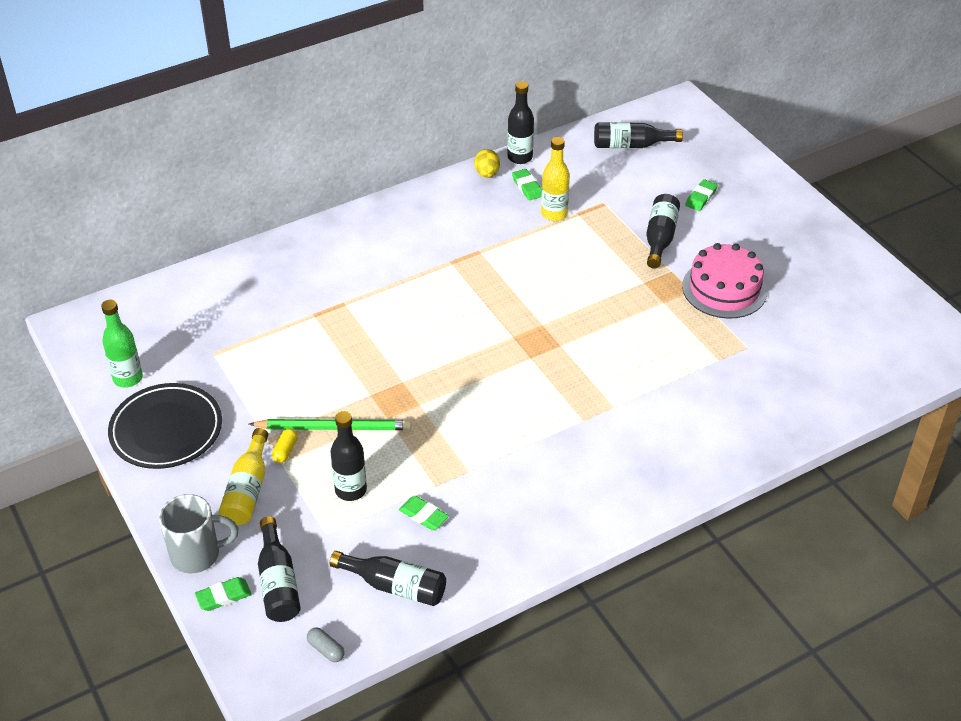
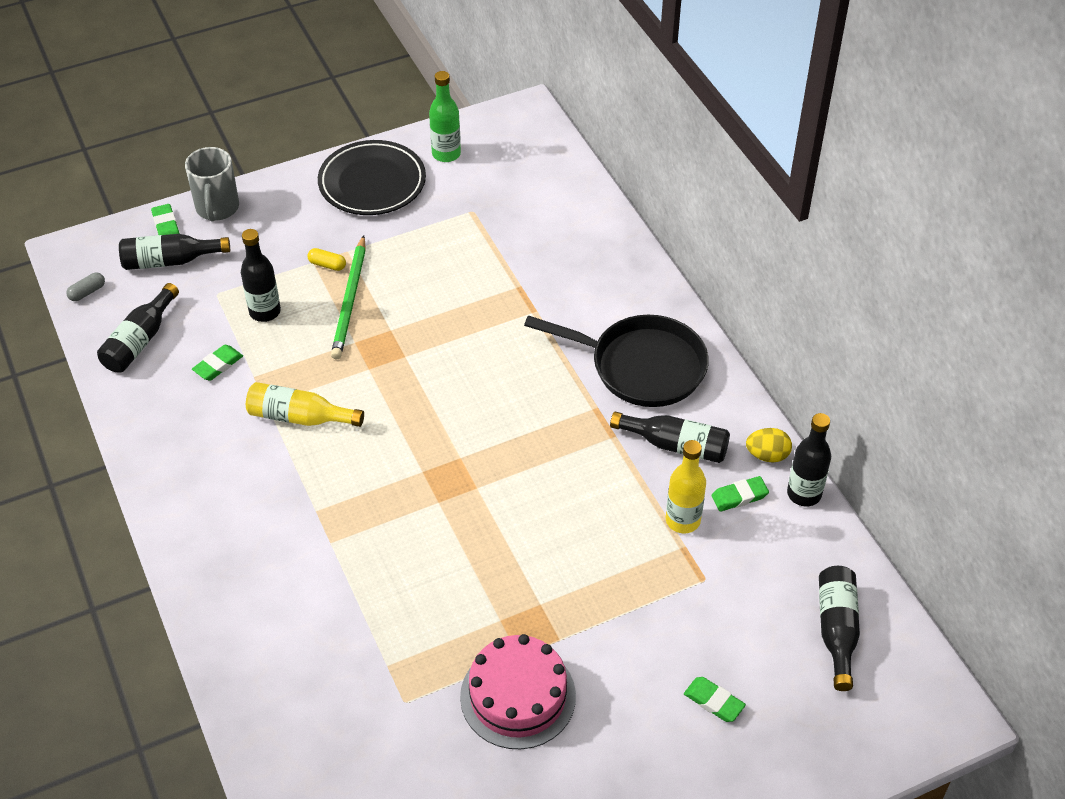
camera: 95 degrees right, 5 degrees up
yellow bottle [219,428,268,525] -> yellow bottle moved to [246,382,364,427]
black bottle [646,194,680,269] -> black bottle moved to [610,412,730,463]
none -> black pan [524,315,709,407]

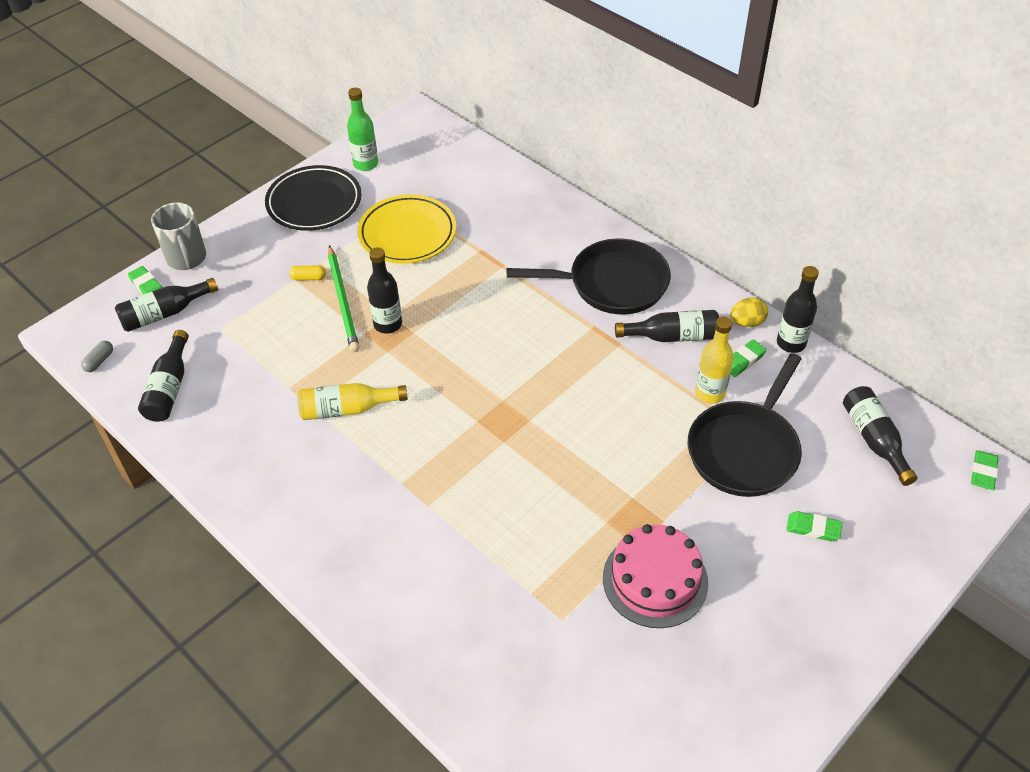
camera: 20 degrees left, 0 degrees up
green eraser [192,345,243,381] -> green eraser moved to [971,450,999,490]
black bottle [241,229,281,322] -> black bottle moved to [367,247,402,334]
none -> yellow plate [357,195,456,264]
none -> black pan [688,353,802,497]

